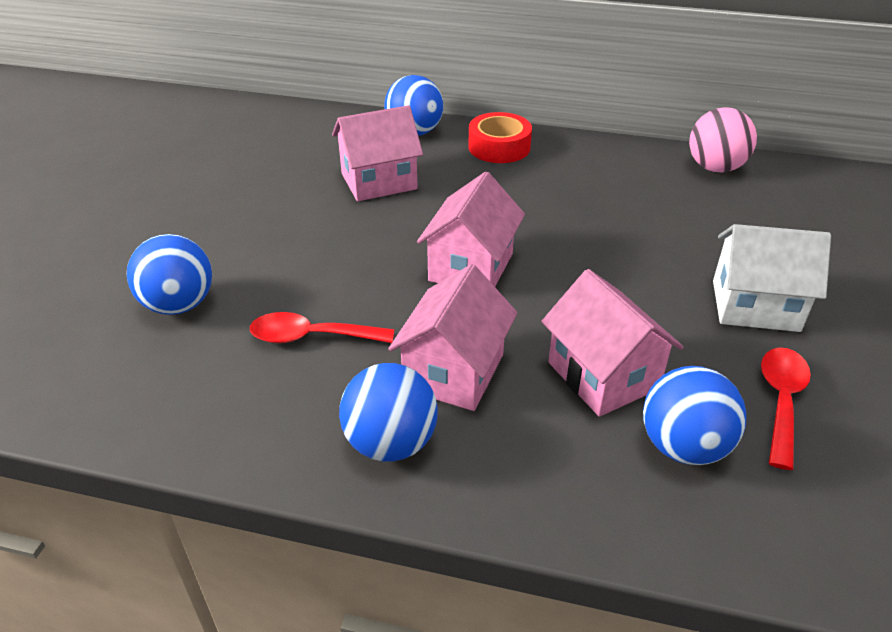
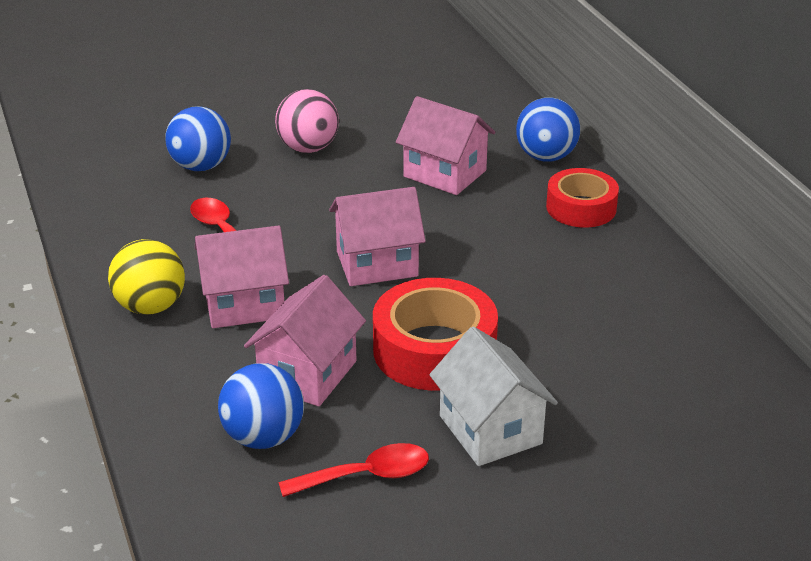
camera: 55 degrees right, 5 degrees down
blue ball [339,363,438,462] -> yellow ball [108,239,185,315]
pink ball [689,107,757,172] -> pink ball moved to [275,89,339,153]
none -> red tape [373,278,498,391]

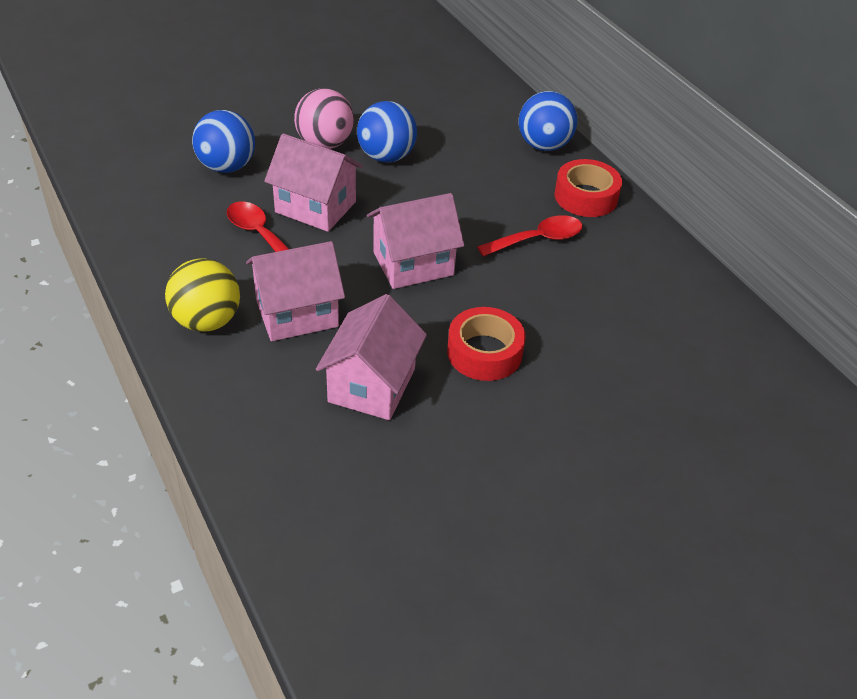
camera: 10 degrees left, 10 degrees up
blue ball [218,363,304,449] -> blue ball moved to [357,101,417,163]
red spoon [278,443,429,497] -> red spoon moved to [477,215,583,257]
red tape [373,278,498,391] -> red tape [447,307,525,381], size x0.66
pink house [396,96,495,195] -> pink house moved to [264,134,363,232]
white house [429,327,558,466] -> none

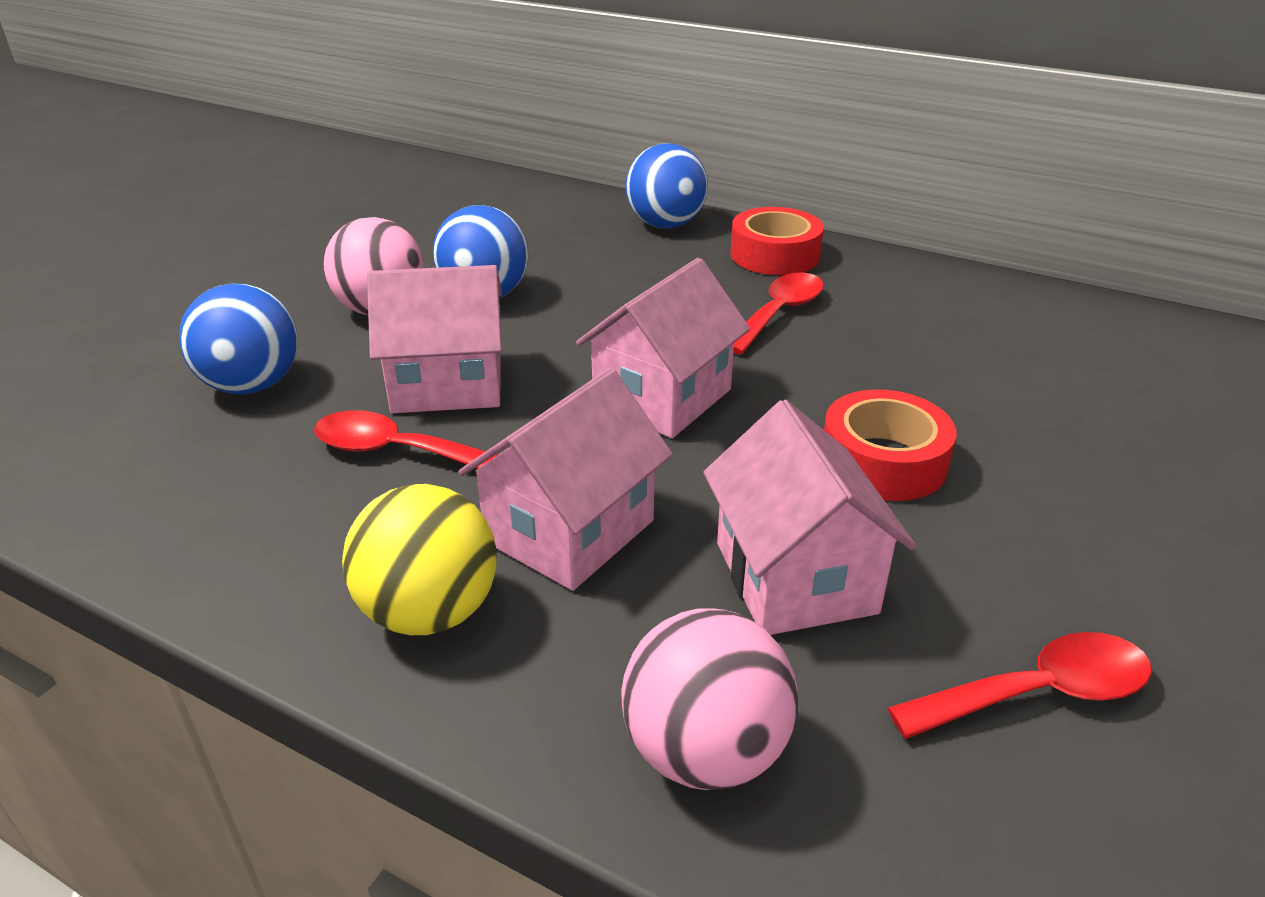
camera: 30 degrees left, 10 degrees down
none -> pink ball [621,608,798,790]
none -> red spoon [888,632,1152,739]

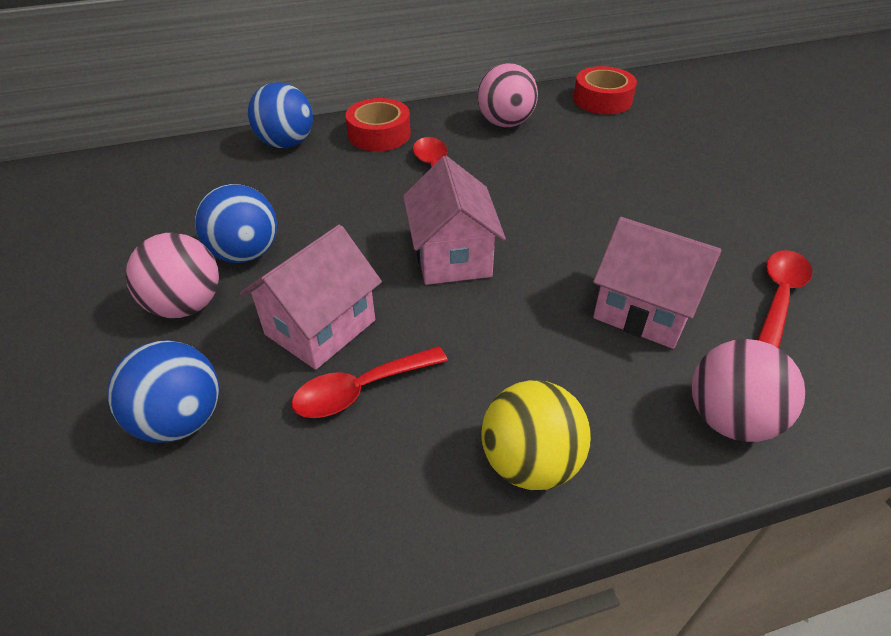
camera: 45 degrees left, 10 degrees up
pink house [458,368,673,591] -> none
red tape [824,389,956,501] -> red tape moved to [573,66,637,114]
none -> pink ball [477,63,538,127]

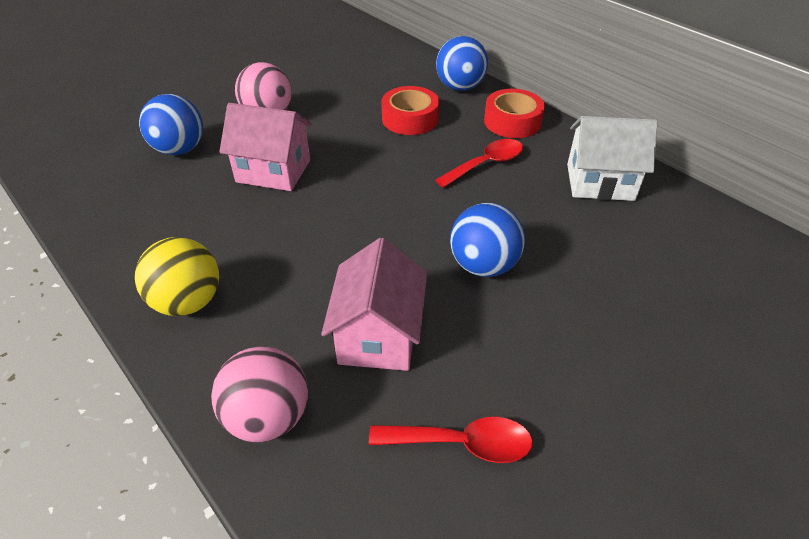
camera: 65 degrees right, 0 degrees up
blue ball [195,184,277,263] -> blue ball moved to [450,203,525,277]
red spoon [292,346,448,418] -> none
pink house [403,156,506,285] -> none
pink ball [477,63,538,127] -> white house [567,116,658,201]
red tape [573,66,637,114] -> red tape moved to [381,86,439,135]

